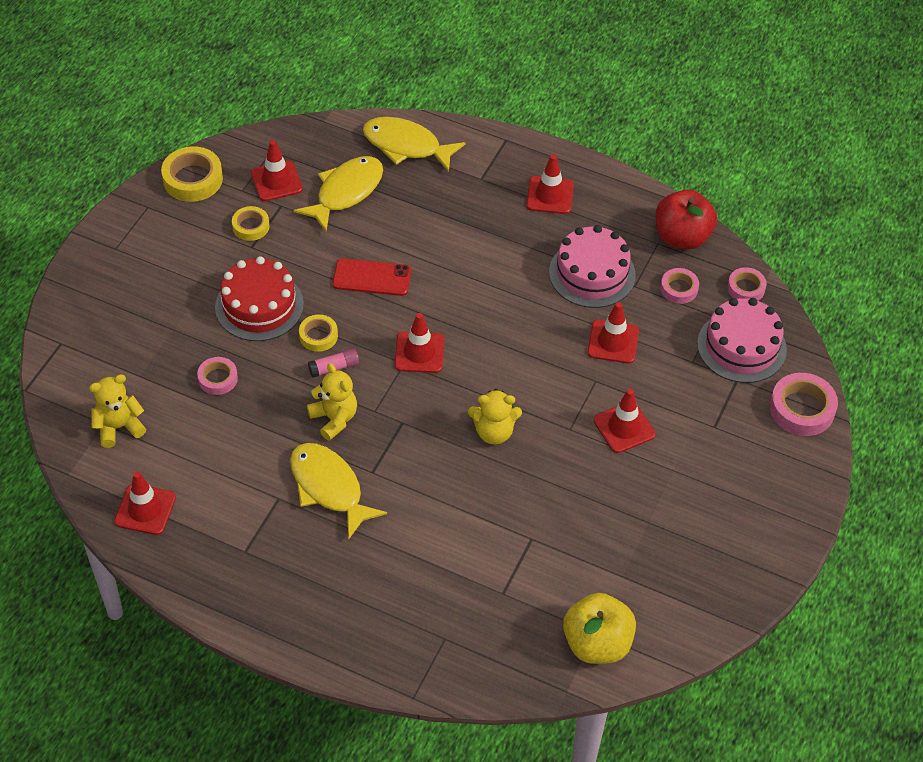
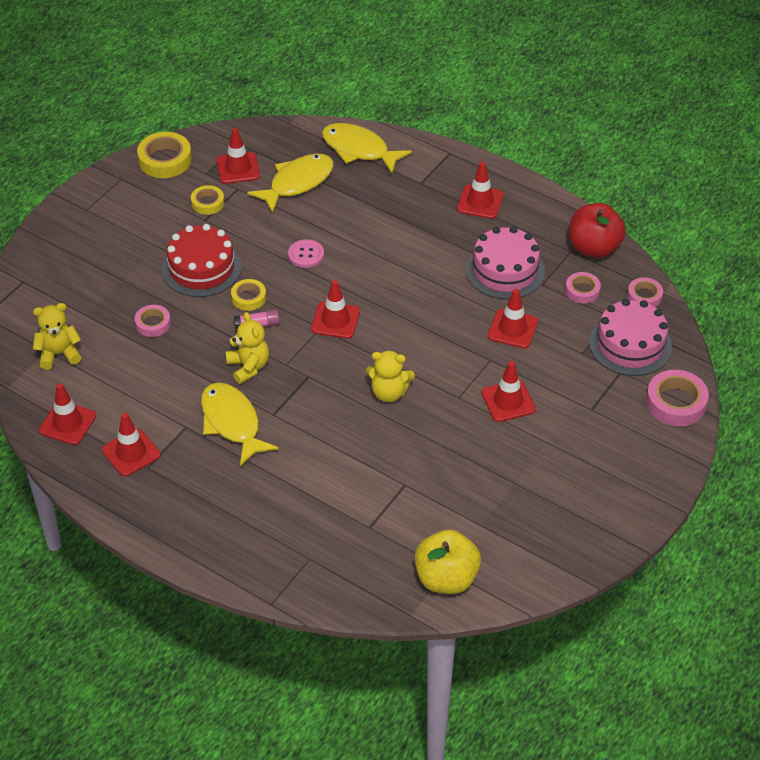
camera: 10 degrees right, 5 degrees down
red phone [332,258,411,296] -> pink button [288,239,324,268]
none -> red traffic cone [102,413,161,476]

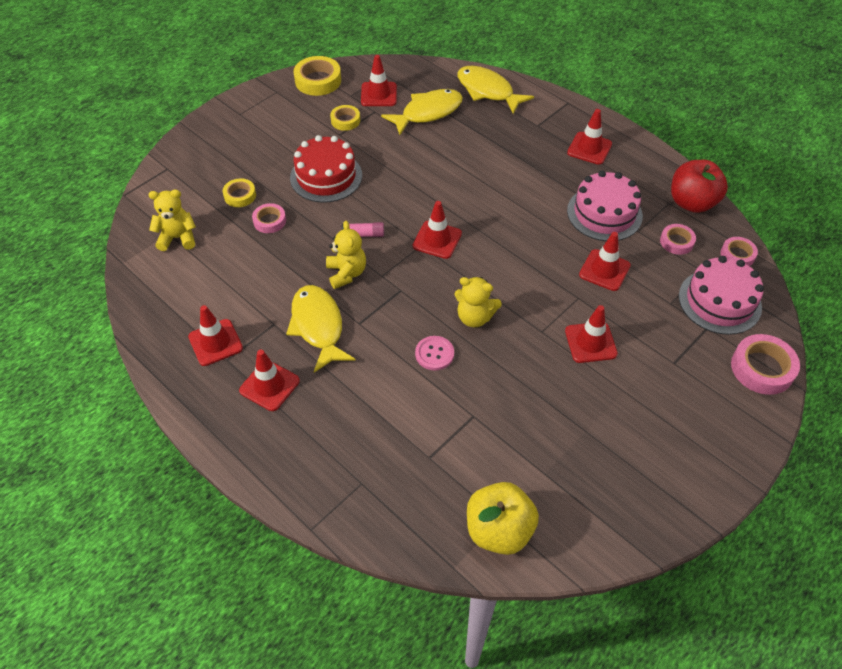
camera: 10 degrees right, 5 degrees up
red traffic cone [39,383,96,445] -> red traffic cone moved to [239,350,300,411]
yellow tape [231,279,266,311] -> yellow tape moved to [223,178,256,207]
pink button [288,239,324,268] -> pink button moved to [415,336,454,370]

